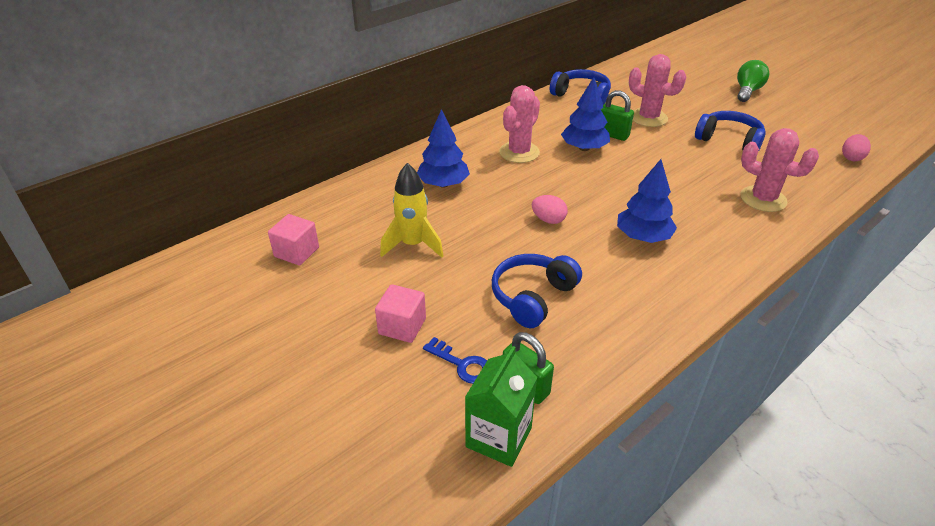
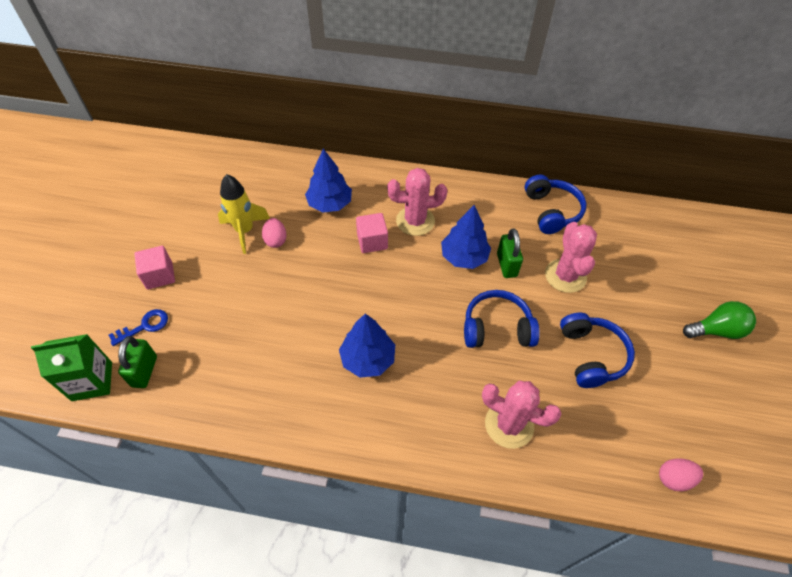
camera: 50 degrees right, 15 degrees up
pink cube [268,214,319,266] -> pink cube moved to [356,213,388,253]
blue key [423,337,487,384] -> blue key turned 120 degrees counterclockwise [109,309,168,346]
blue headphones [492,254,582,328] -> blue headphones moved to [464,290,540,348]
pink egg [532,195,568,224] -> pink egg moved to [262,218,287,248]
pink cactus [740,128,819,212] -> pink cactus turned 60 degrees counterclockwise [482,381,561,449]

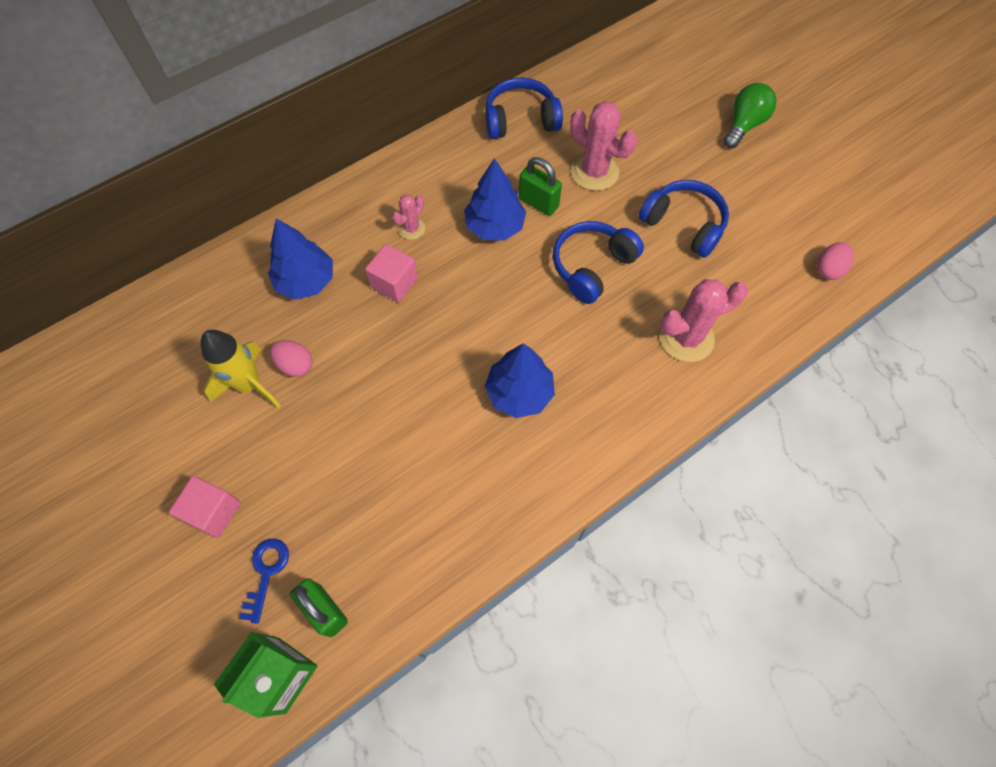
camera: 45 degrees left, 10 degrees up
pink cactus [387,168,447,236] -> pink cactus [392,194,426,240], size x0.54
blue headphones [524,175,587,234] -> blue headphones turned 45 degrees counterclockwise [485,78,563,139]

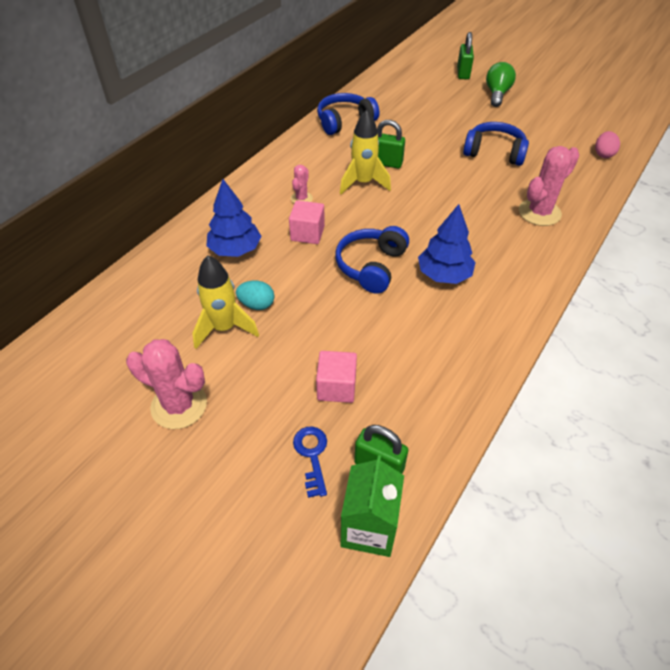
camera: 20 degrees left, 15 degrees down
pink cube [169,476,241,538] -> pink cube moved to [316,351,357,403]
pink egg [270,340,313,377] -> turquoise egg [236,281,274,310]
blue tree [464,158,526,241] -> yellow rocket [340,110,391,194]
blue headphones [553,221,644,304] -> blue headphones moved to [336,226,409,293]
pink cactus [570,101,637,191] -> pink cactus moved to [126,339,207,429]
none -> green padlock [457,32,474,79]

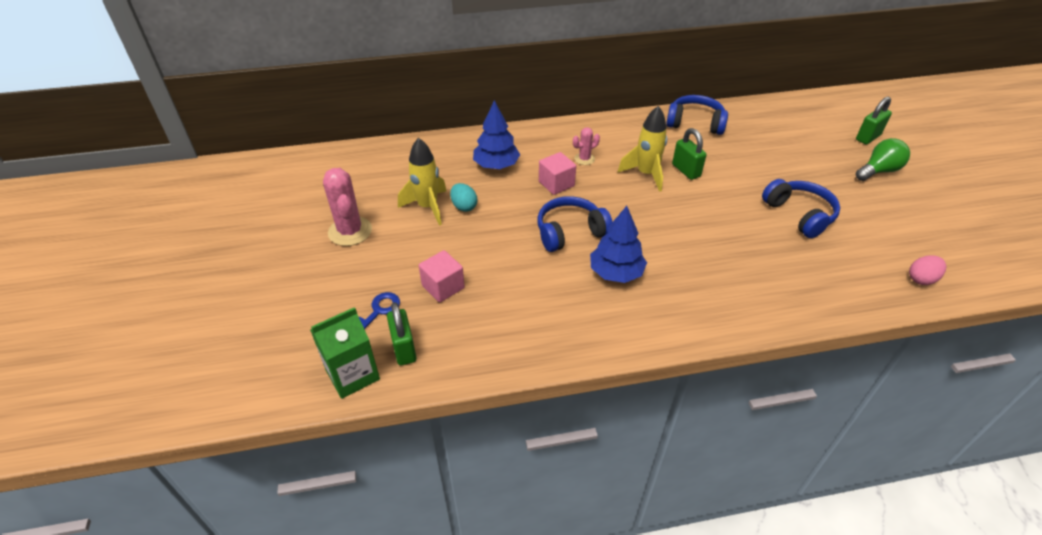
camera: 45 degrees right, 5 degrees down
pink cactus [519,146,580,226] -> none

